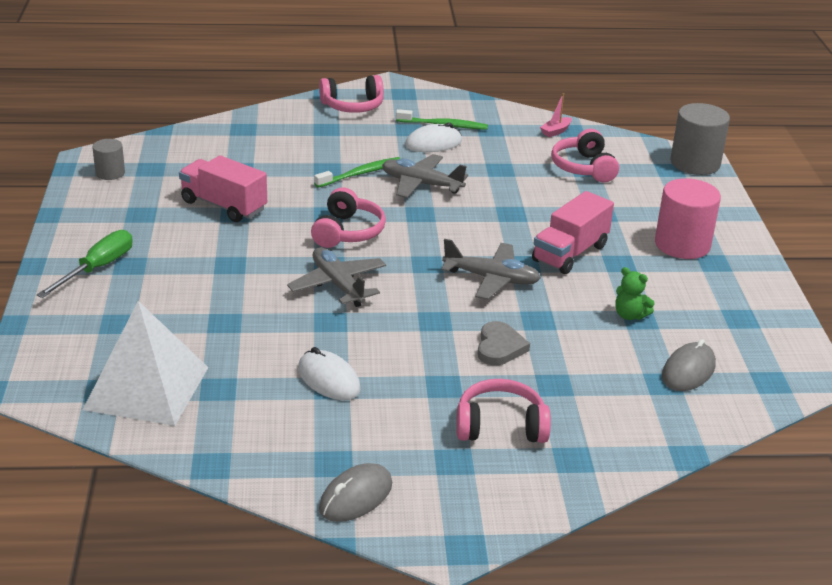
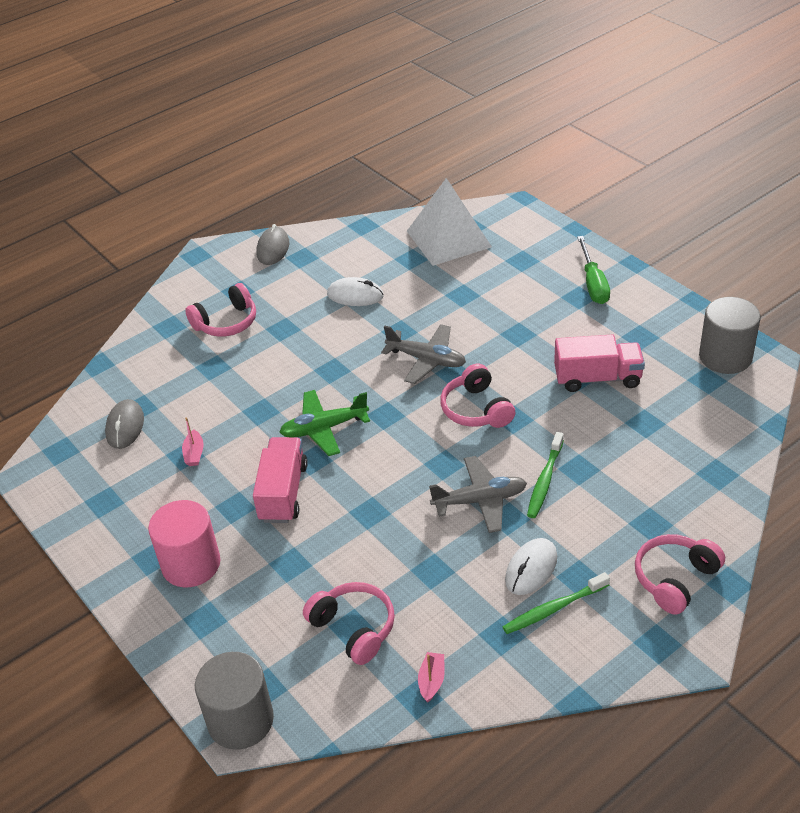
camera: 150 degrees right, 10 degrees up
grey cylinder [92,139,125,180] -> grey cylinder [699,297,761,374], size x1.82
grey plane [441,239,541,300] -> green plane [280,390,370,456]
grey heart [478,321,530,366] -> none
green teddy bear [615,267,655,320] -> pink boat [182,417,204,466]

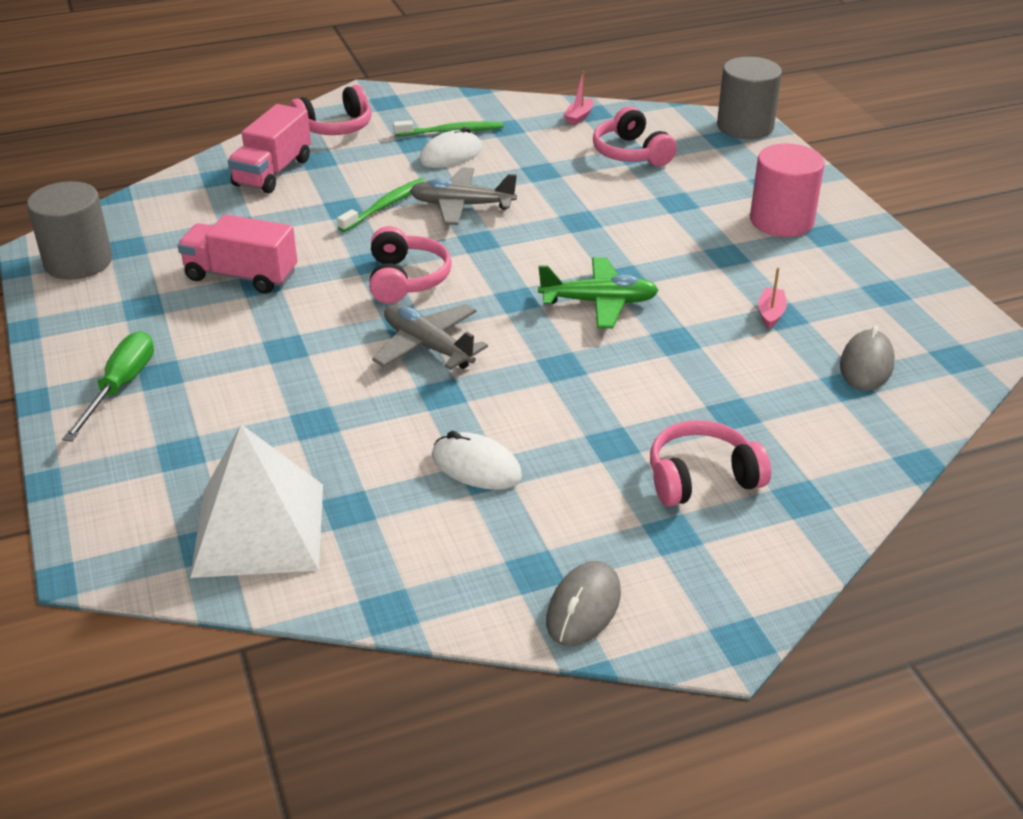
camera: 165 degrees left, 5 degrees down
pink truck [253,437,308,523] -> pink truck moved to [228,104,311,193]

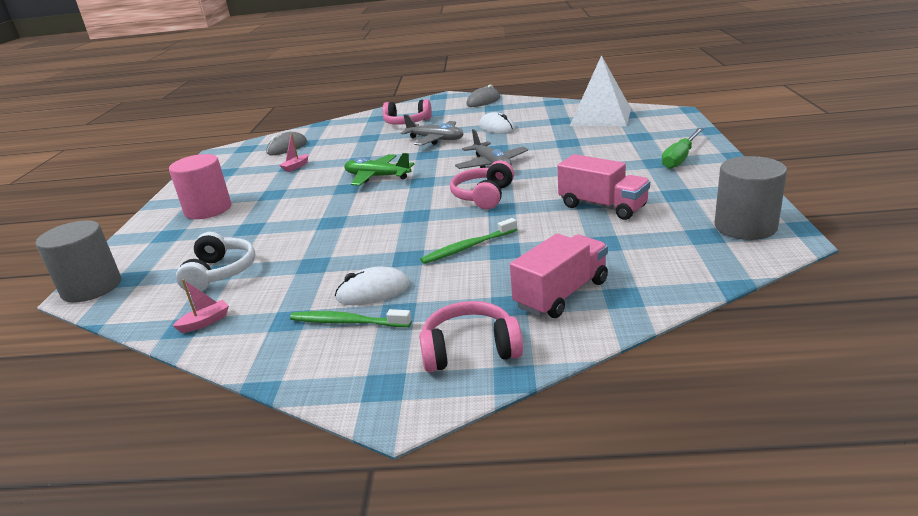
camera: 155 degrees left, 10 degrees down
grey plane [410,167,517,225] -> grey plane moved to [401,114,463,146]
pink headphones [593,106,677,166] -> white headphones [176,232,255,292]

